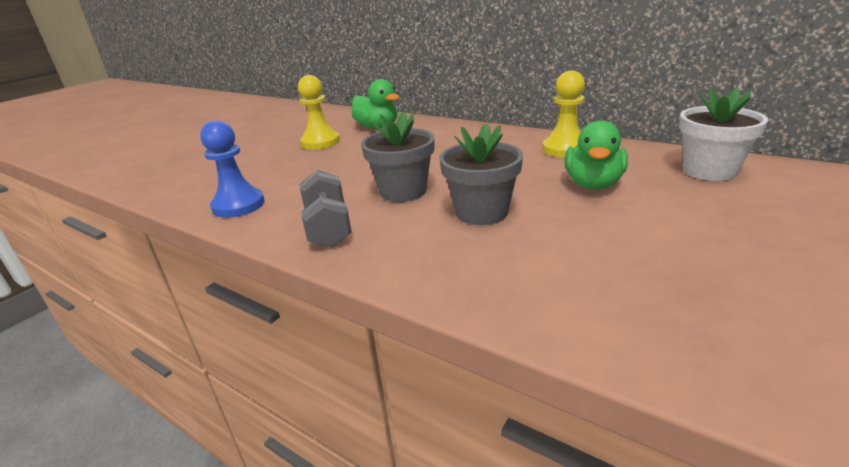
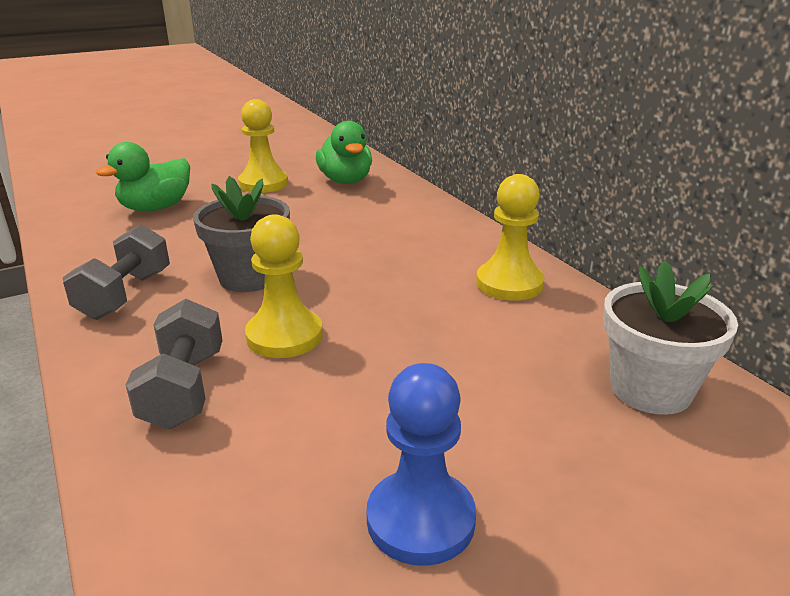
camera: 25 degrees right, 0 degrees up
blue pawn [200,120,265,218] -> blue pawn moved to [366,363,476,566]
grey flower pot [439,123,523,225] -> yellow pawn [245,214,323,358]
green duck [565,121,628,190] -> green duck moved to [96,142,190,212]
none -> grey dumbbell [125,299,223,429]

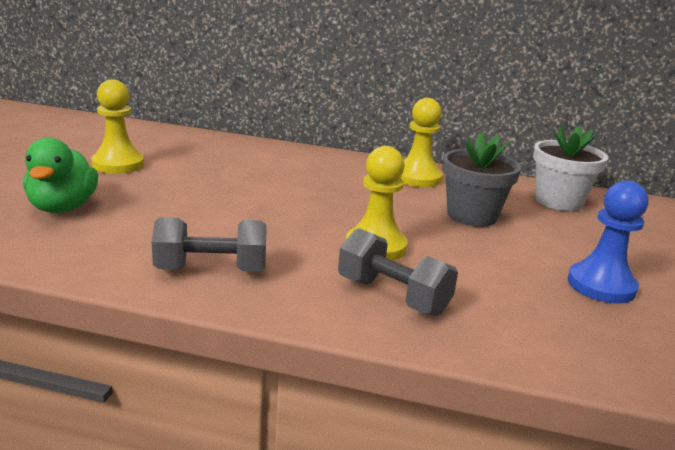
camera: 50 degrees left, 5 degrees down
grey dumbbell [63,224,170,320] -> grey dumbbell turned 60 degrees counterclockwise [152,217,267,272]
grey flower pot [193,176,290,292] -> grey flower pot moved to [442,132,521,227]
green duck [316,121,372,184] -> none

